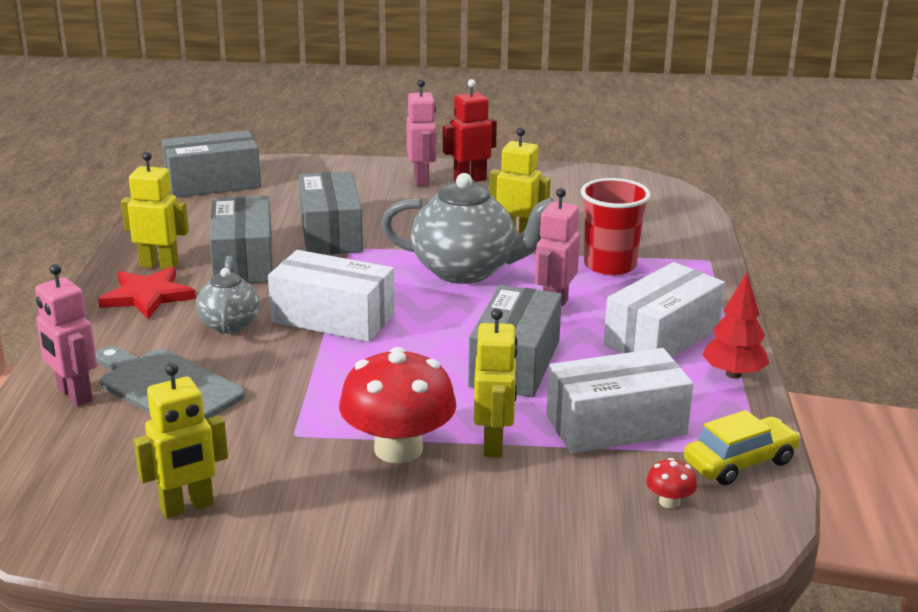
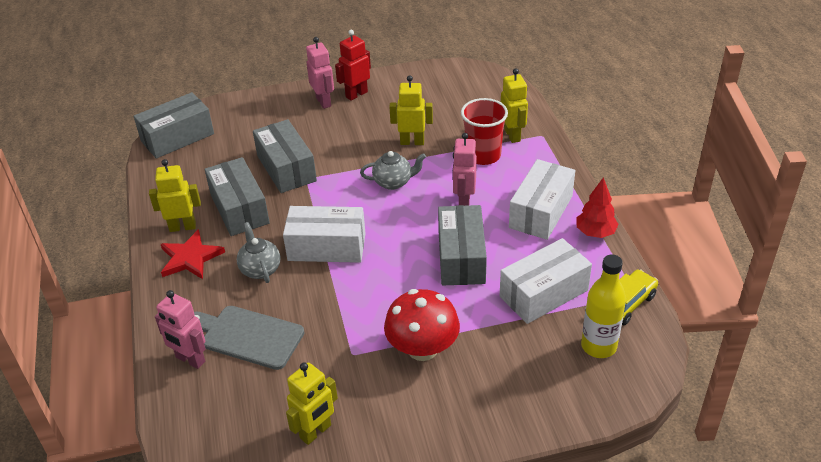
camera: 15 degrees left, 15 degrees up
grey teapot [381,173,555,284] -> grey teapot [360,151,426,190], size x0.55
yellow robot [474,308,517,457] -> yellow robot moved to [501,68,528,143]
red mushroom [646,458,697,509] -> yellow bottle [581,254,626,358]

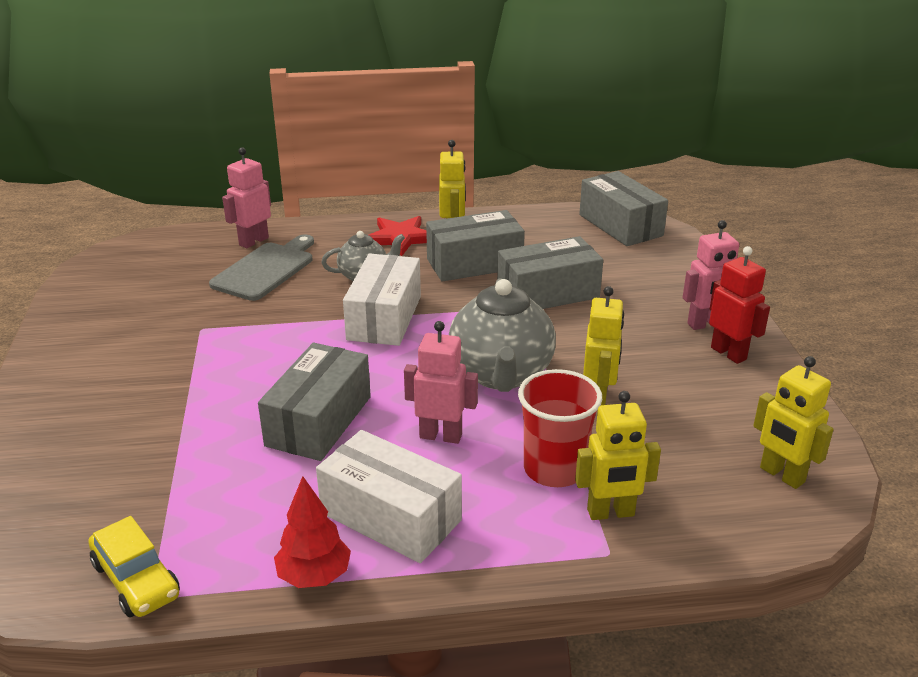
camera: 95 degrees right, 10 degrees down
yellow robot [286,362,338,445] -> yellow robot moved to [753,356,834,489]
grey teapot [360,151,426,190] -> grey teapot [449,279,556,392], size x1.80
red mushroom [384,289,460,361] -> none
grey box [438,205,487,285] -> grey box turned 75 degrees counterclockwise [258,343,371,461]
white box [500,238,592,324] -> none
yellow bottle [581,254,626,358] -> none

